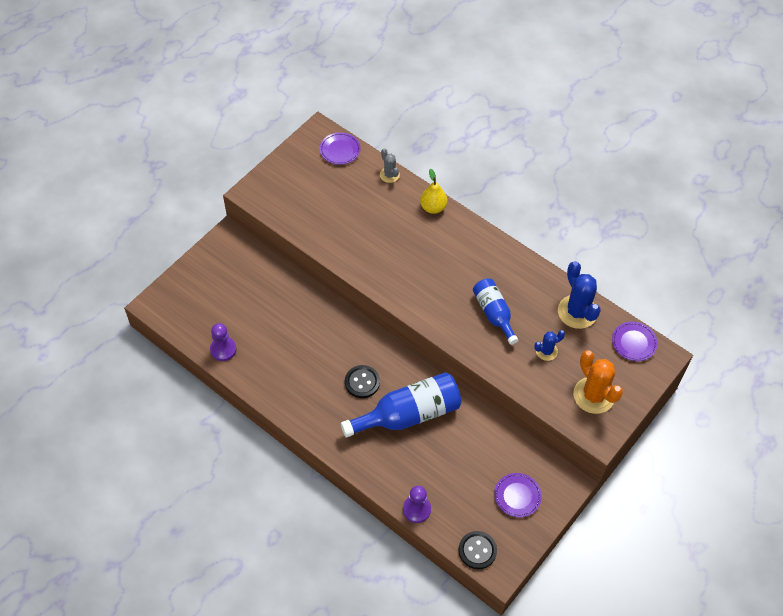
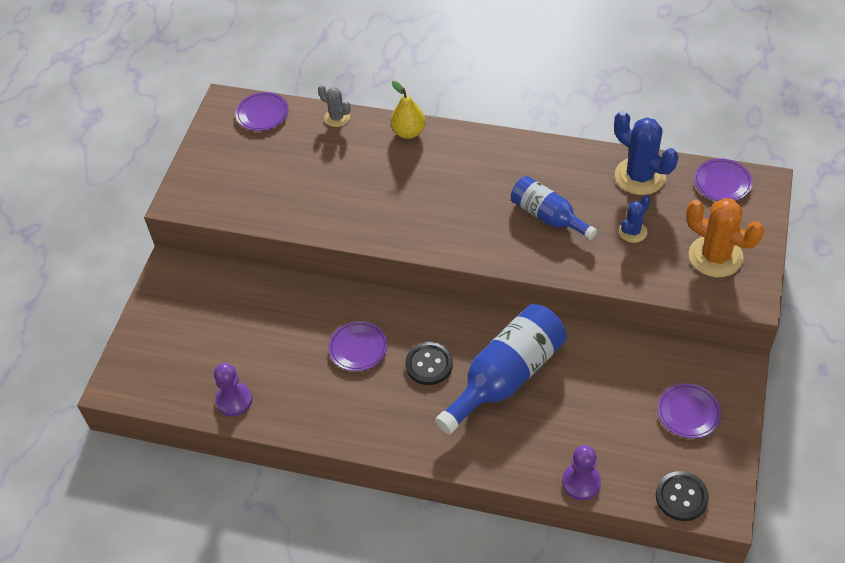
camera: 20 degrees left, 5 degrees down
none -> purple plate [328,321,388,371]

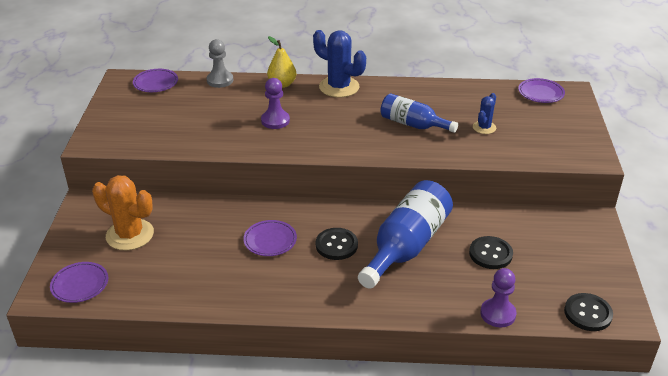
camera: 15 degrees left, 15 degrees down
purple pawn [214,363,252,416] -> purple pawn moved to [261,78,290,129]
grey cactus [318,85,351,127] -> grey pawn [207,39,233,88]
blue cactus [614,111,678,195] -> blue cactus moved to [313,30,366,98]
purple plate [658,383,721,438] -> purple plate moved to [50,262,108,303]
orange cactus [686,198,764,277] -> orange cactus moved to [92,175,154,250]
none -> black button [469,236,513,269]

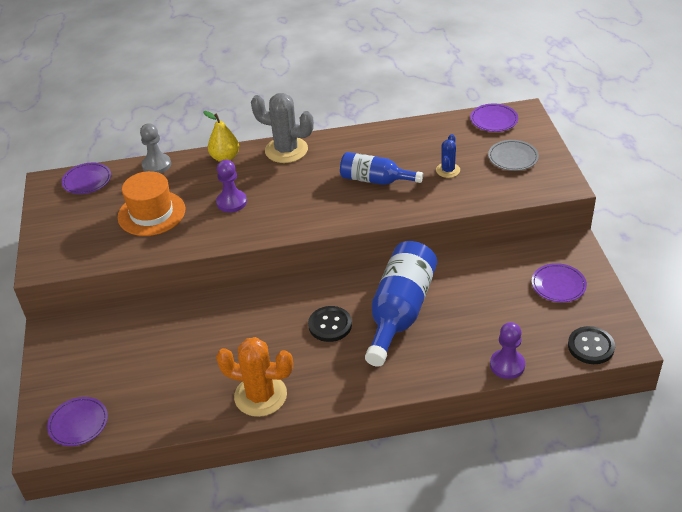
camera: 10 degrees left, 5 degrees up
orange cactus [92,175,154,250] -> orange cactus moved to [216,337,293,417]
purple plate [243,220,297,256] -> purple plate moved to [532,263,587,302]
blue cactus [313,30,366,98] -> grey cactus [251,93,314,163]
black button [469,236,513,269] -> none
none -> orange hat [118,171,185,236]
none -> grey plate [488,140,539,171]

